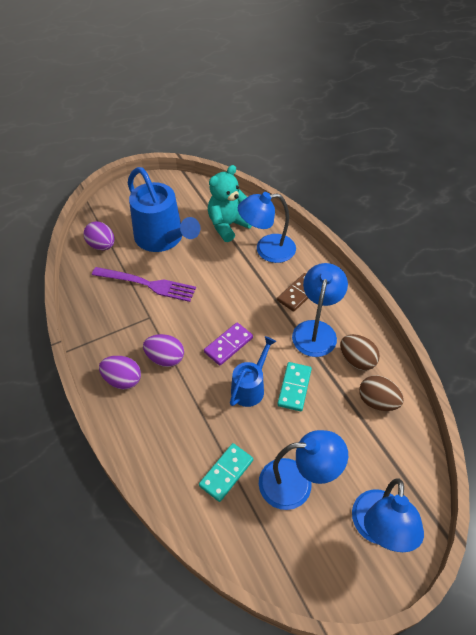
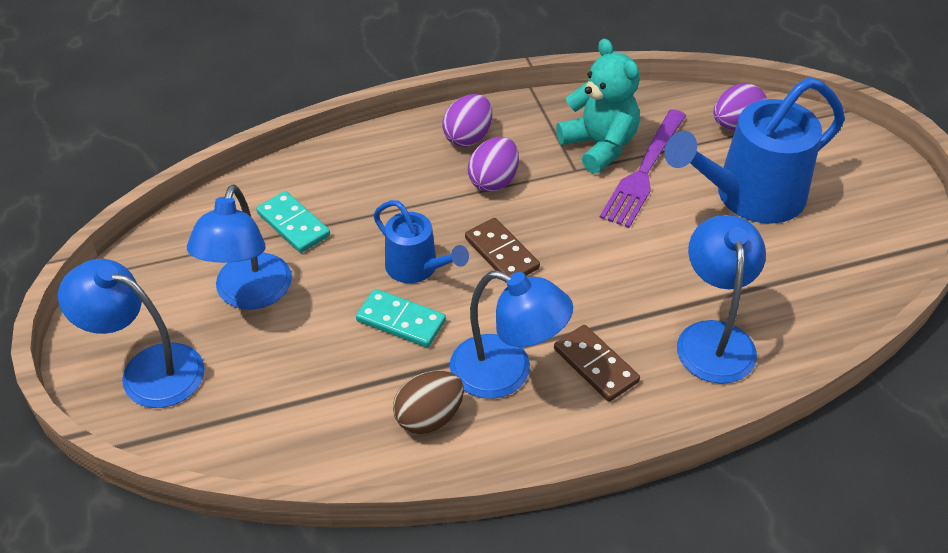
camera: 100 degrees right, 5 degrees down
purple domino [204,323,253,366] -> brown domino [465,218,540,276]
turquoise teddy bear [208,165,252,242] -> turquoise teddy bear moved to [556,39,640,174]
brown egg [359,375,404,411] -> none

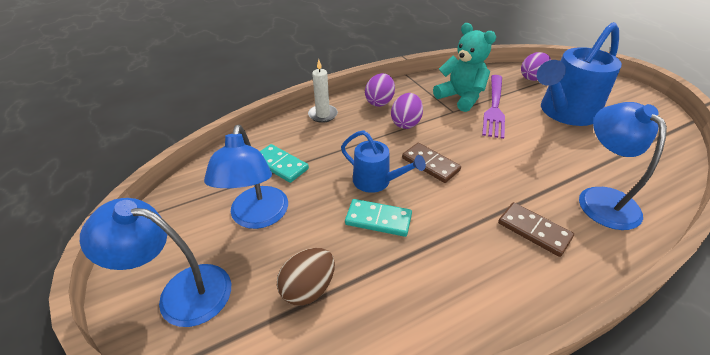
camera: 10 degrees left, 5 degrees down
brown egg [393,371,464,434] -> brown egg moved to [277,248,335,306]
blue lamp [450,271,573,399] -> none
none -> white candle [308,59,338,123]

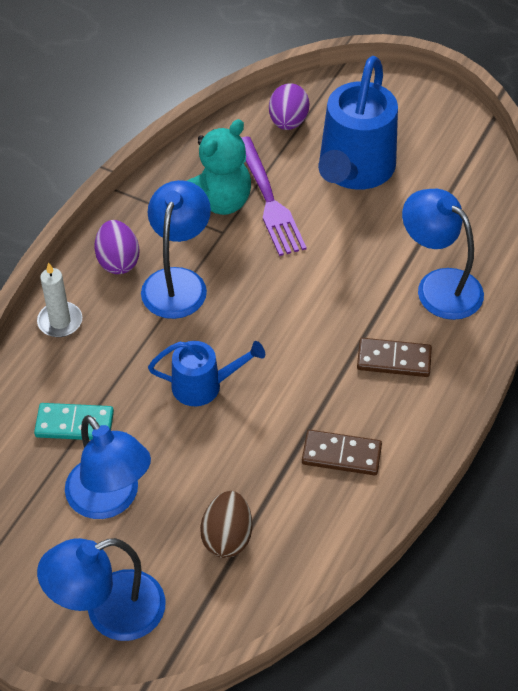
camera: 35 degrees left, 10 degrees up
turquoise domino [345,199,412,237] -> none
purple egg [391,93,423,129] -> blue lamp [141,180,211,319]
brown domino [402,143,461,183] -> brown domino moved to [302,430,382,475]
turquoise teddy bear [433,23,496,112] -> turquoise teddy bear turned 120 degrees clockwise [187,119,251,215]

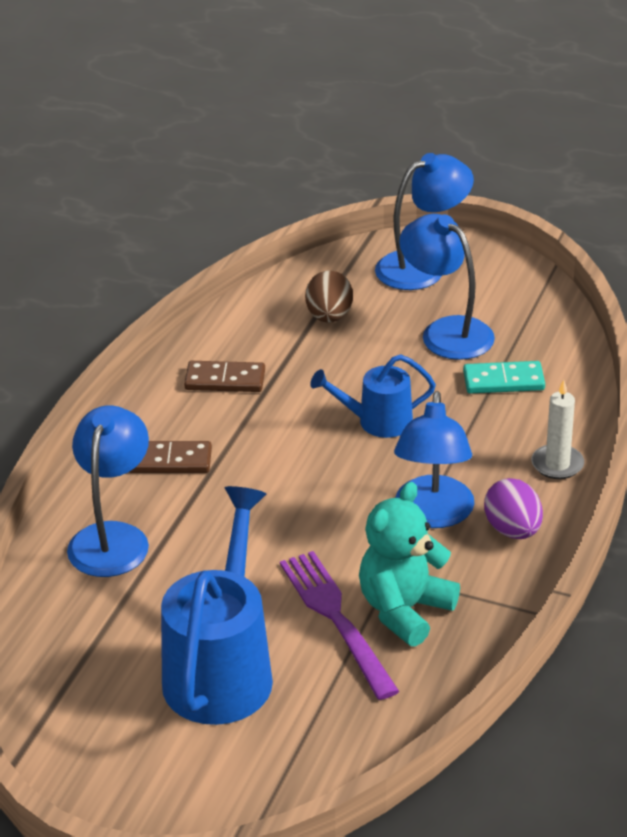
camera: 175 degrees right, 15 degrees down
purple egg [269,83,310,130] -> none
blue lamp [402,189,484,320] -> blue lamp turned 120 degrees counterclockwise [67,405,149,577]

